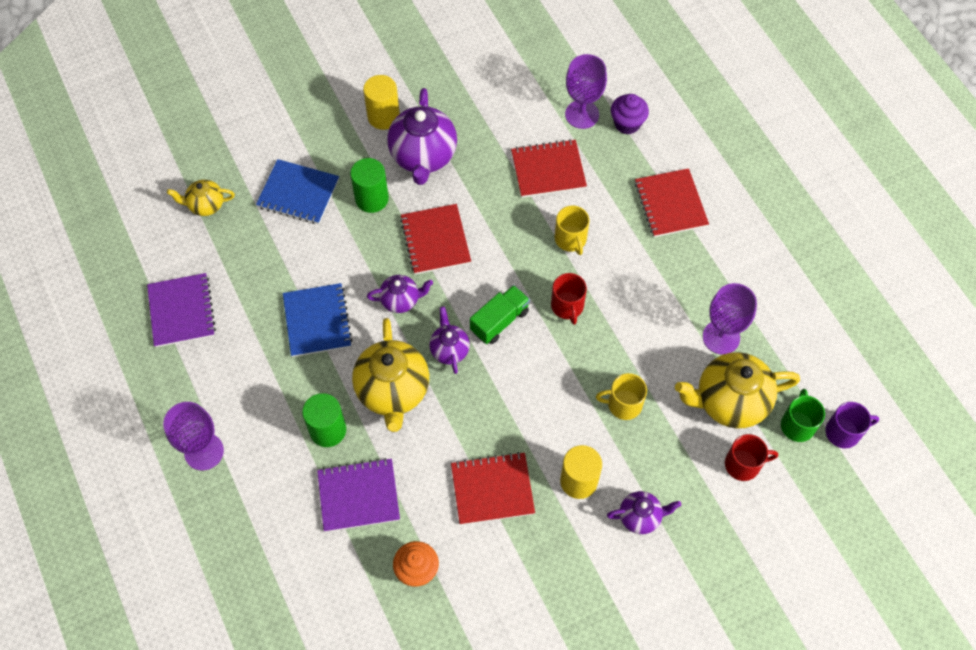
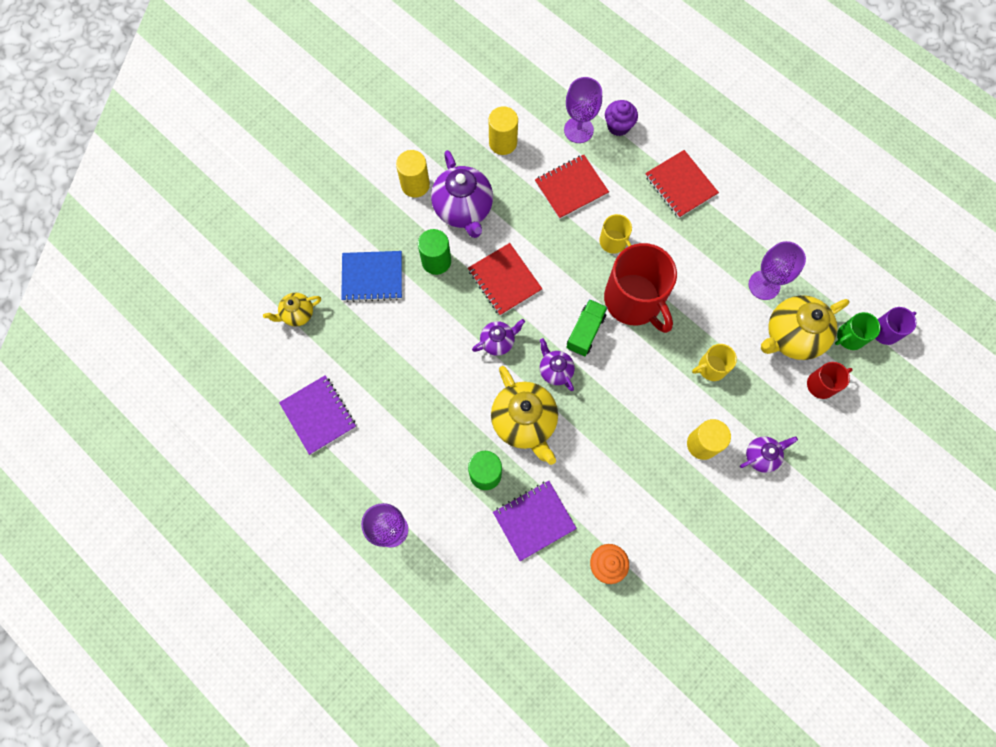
camera: 20 degrees left, 10 degrees up
blue notebook [283,283,352,357] -> none
red notebook [451,452,535,525] -> none
red mug [551,273,587,325] -> red mug [604,243,677,333], size x2.08
green mug [781,389,825,442] -> green mug turned 105 degrees counterclockwise [835,312,881,350]
none -> yellow cylinder [489,106,518,155]

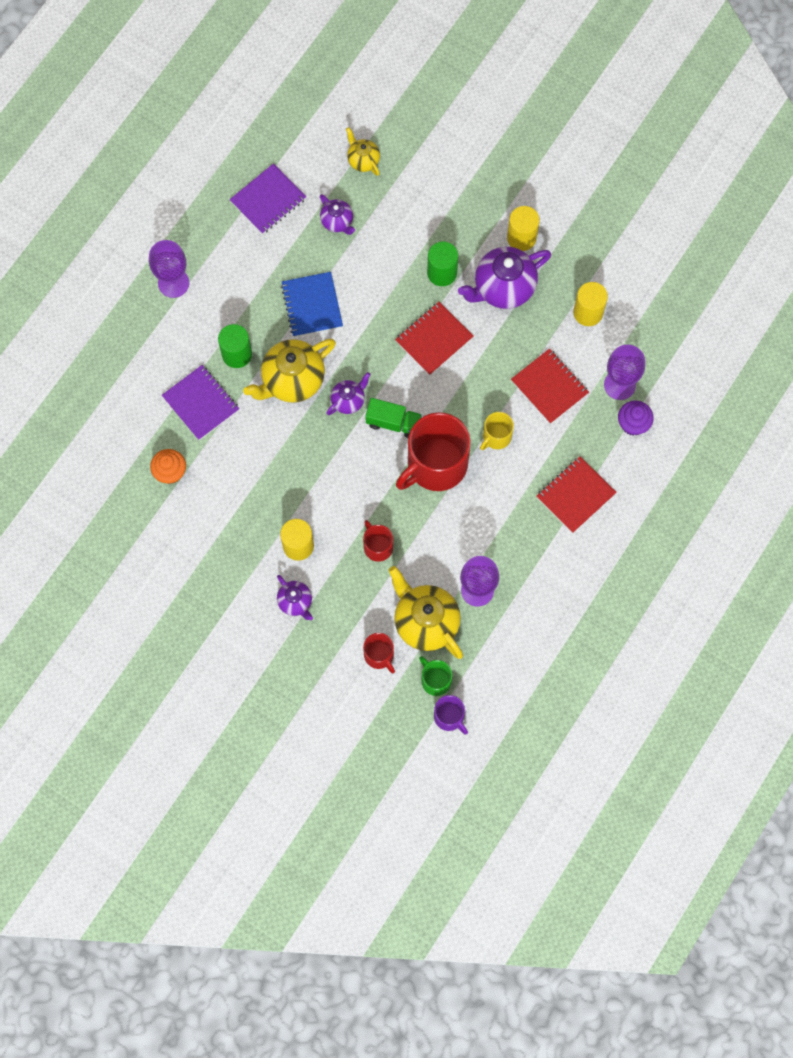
camera: 80 degrees right, 0 degrees up
blue notebook [341,251,402,302] -> blue notebook moved to [281,272,343,337]
purple teapot [472,319,525,356] -> purple teapot moved to [320,194,355,235]
yellow mug [692,344,737,381] -> red mug [363,520,393,562]

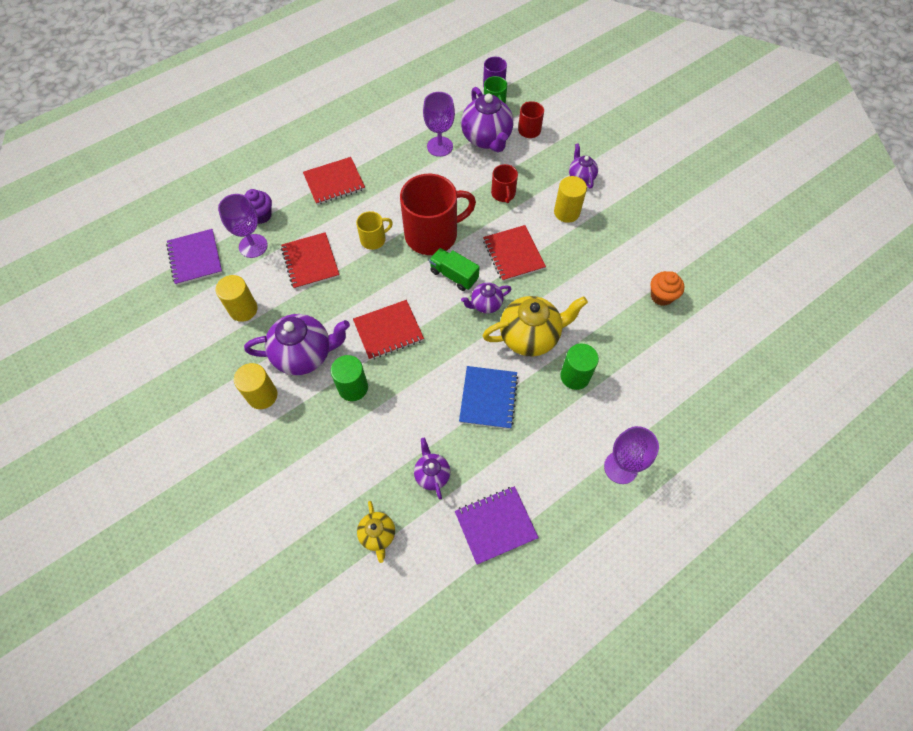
camera: 160 degrees left, 10 degrees down
purple notebook [162,365,239,440] -> purple notebook moved to [166,229,223,285]
yellow teapot [389,566,463,659] -> purple teapot [461,87,513,153]
none -> red notebook [483,225,546,281]

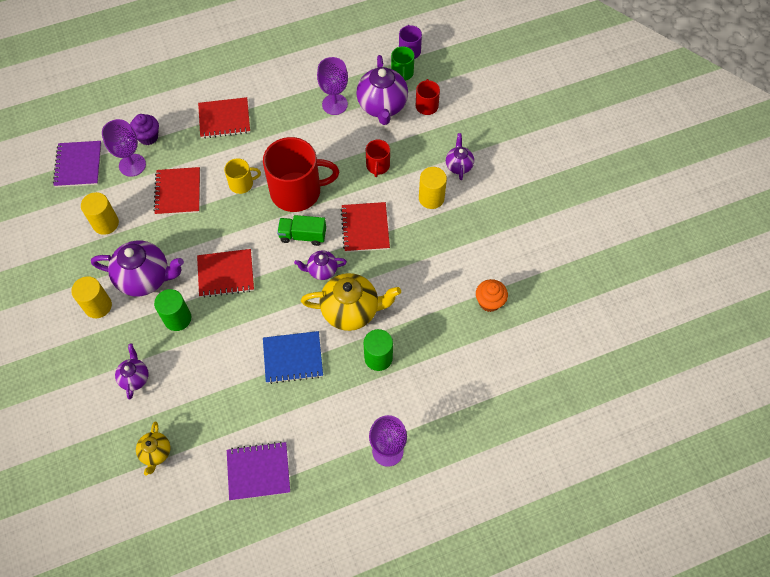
camera: 15 degrees right, 0 degrees up
purple teapot [414,438,450,500] -> purple teapot moved to [115,343,149,399]
green truck [429,248,480,291] -> green truck turned 45 degrees counterclockwise [277,215,326,246]
blue notebook [459,366,518,429] -> blue notebook turned 60 degrees clockwise [263,331,323,384]

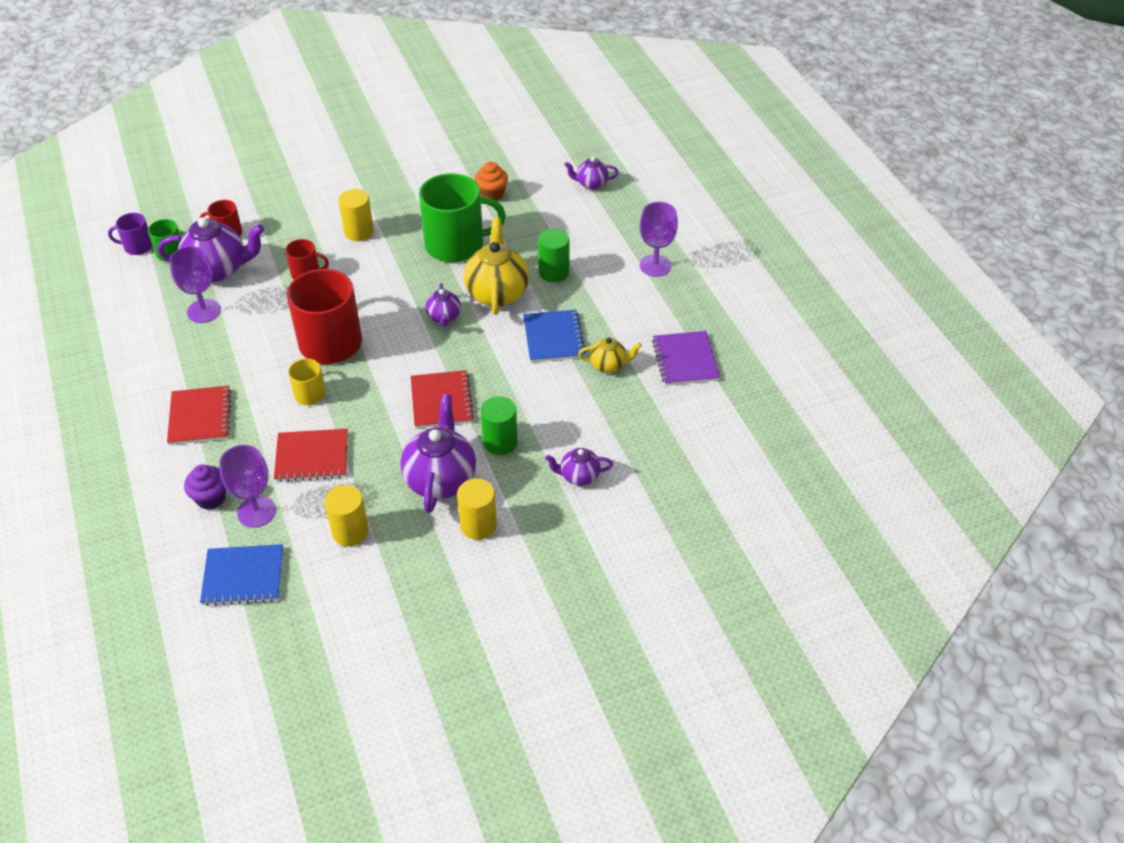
camera: 90 degrees left, 15 degrees down
purple notebook [53,141,102,187] -> blue notebook [200,544,283,606]
yellow teapot [136,422,170,475] -> yellow teapot moved to [578,337,642,373]
green truck [277,215,326,246] -> none
red notebook [341,202,390,252] -> none
purple teapot [446,133,474,180] -> purple teapot moved to [564,157,619,190]
none -> green mug [419,173,506,262]

